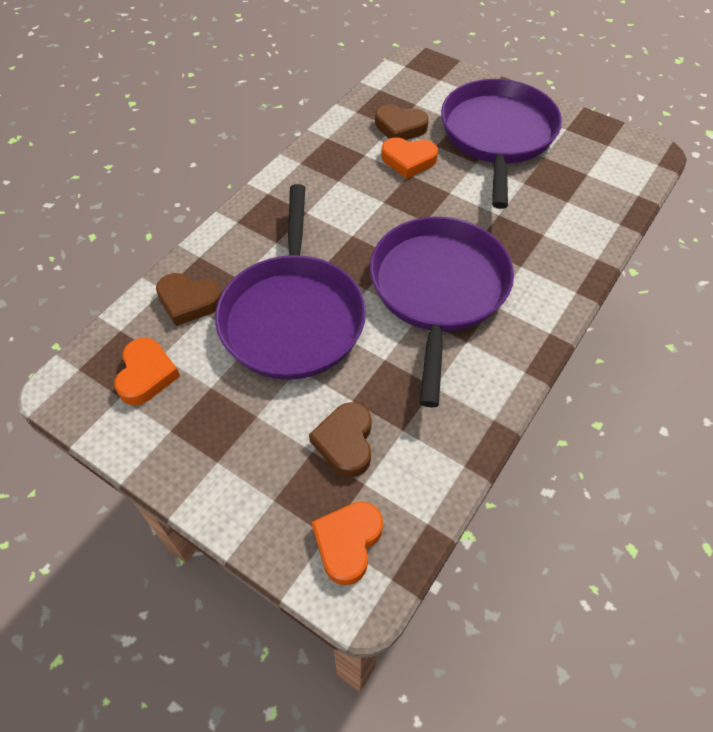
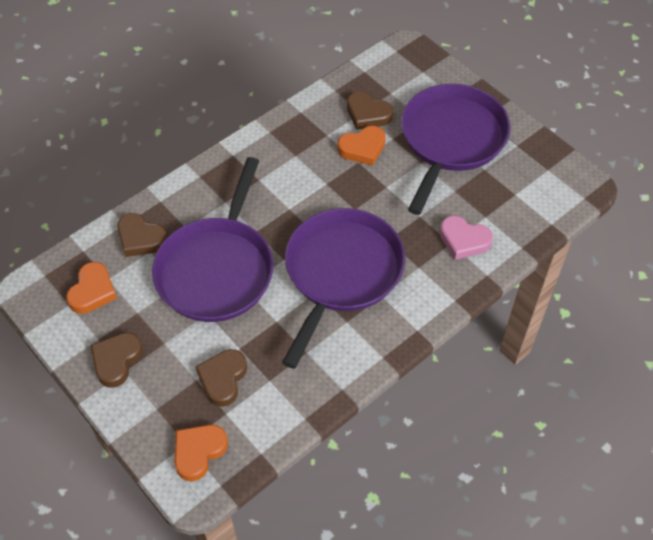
camera: 15 degrees right, 0 degrees up
orange heart [381,137,438,179] -> orange heart turned 45 degrees counterclockwise [337,126,386,166]
none -> brown heart [91,333,143,388]
none -> pink heart [440,216,493,260]

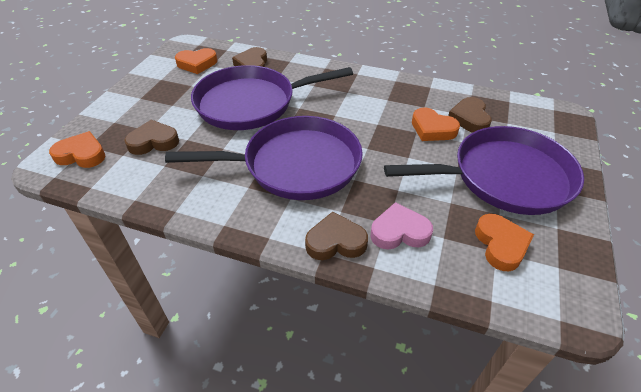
camera: 60 degrees right, 10 degrees down
brown heart [91,333,143,388] -> brown heart moved to [305,212,368,260]
pink heart [440,216,493,260] -> pink heart turned 90 degrees clockwise [371,202,433,249]
none -> orange heart [475,214,534,271]

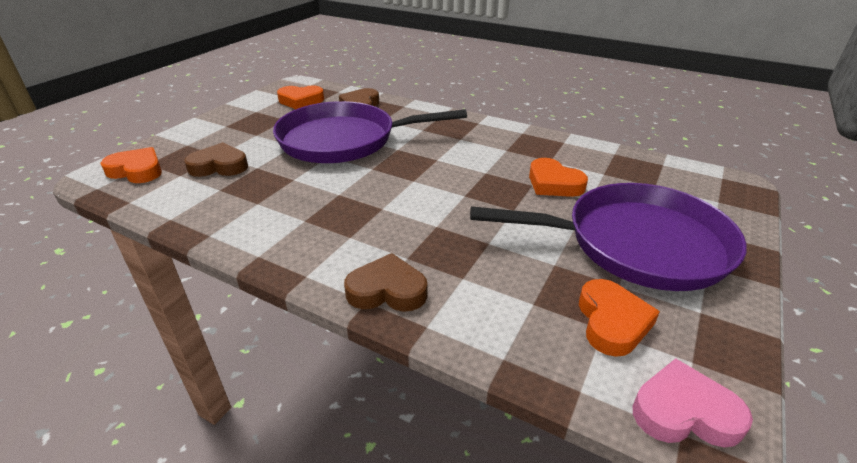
camera: 10 degrees right, 10 degrees down
purple pan [165,116,363,200] -> none
pink heart [371,202,433,249] -> pink heart moved to [633,358,753,448]
brown heart [448,97,492,133] -> none

